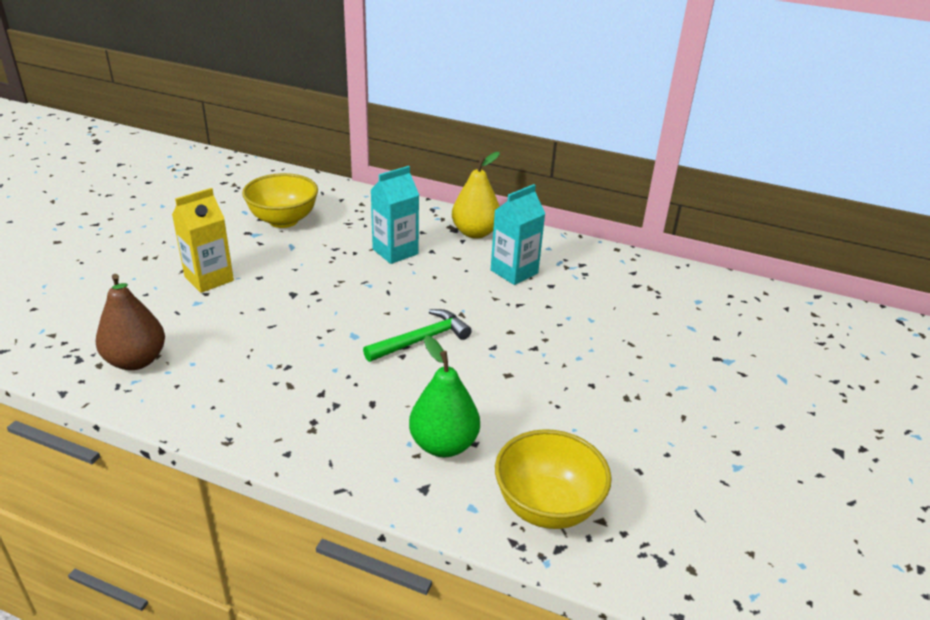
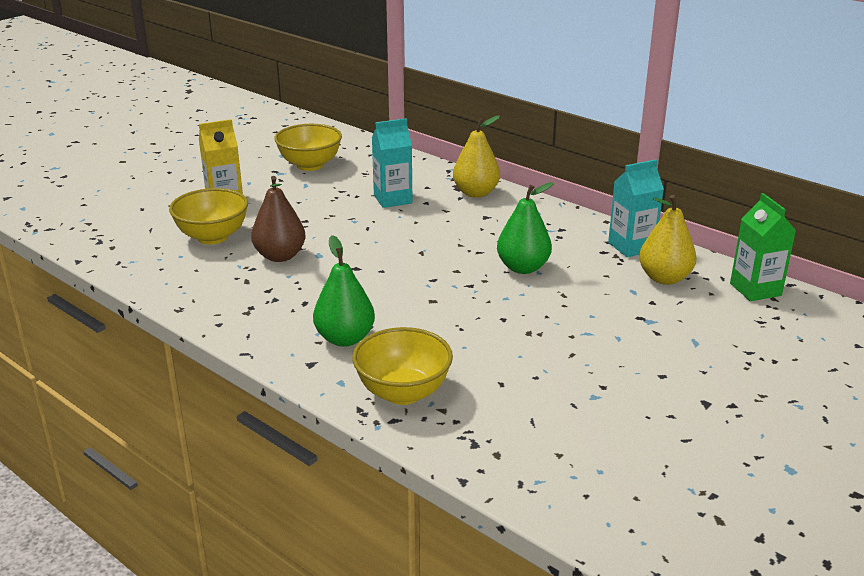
camera: 20 degrees right, 5 degrees down
brown pear [96,274,165,370] -> brown pear moved to [251,176,306,262]
green hammer [363,309,472,362] -> none
turquoise carton [491,184,545,285] -> turquoise carton moved to [608,159,664,257]
none -> yellow bowl [169,188,248,244]
none -> green pear [497,182,554,274]
none -> yellow pear [639,195,697,285]
none -> green carton [730,193,796,301]

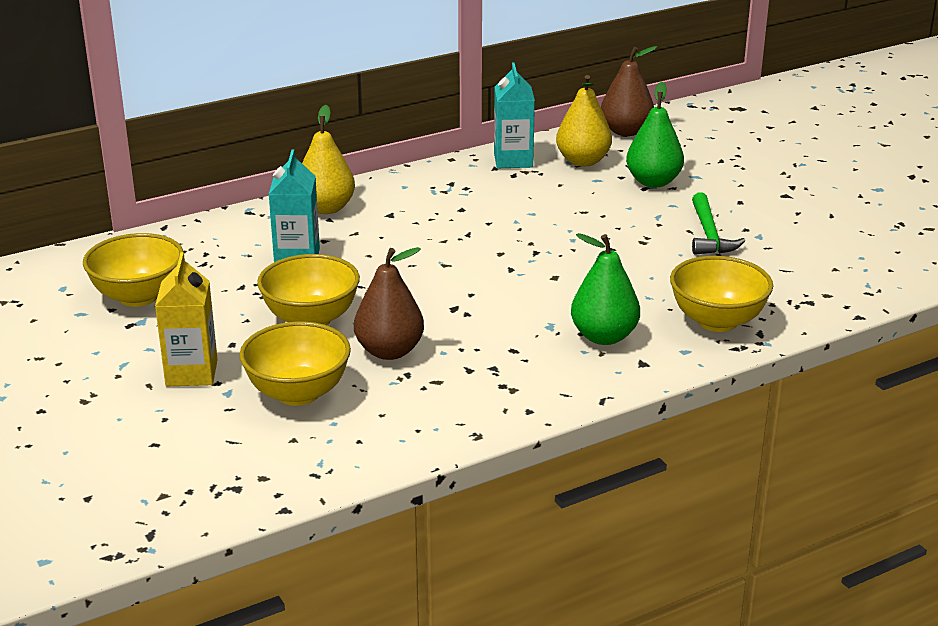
camera: 70 degrees left, 0 degrees up
green pear [497,182,554,274] -> green pear moved to [626,82,684,188]
green carton [730,193,796,301] -> brown pear [601,46,657,136]
none -> yellow bowl [257,254,360,325]
none -> green hammer [692,193,745,255]

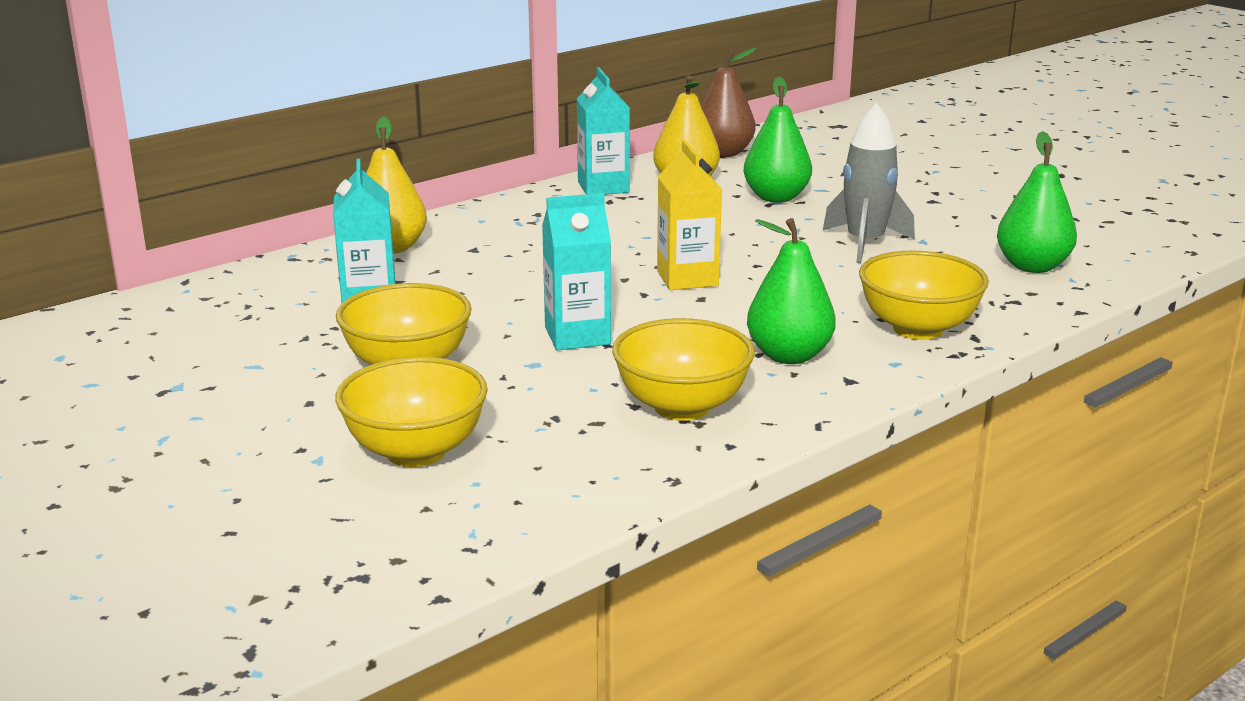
camera: 10 degrees left, 5 degrees down
yellow bowl [83,233,184,307] -> yellow bowl moved to [612,318,755,421]
yellow carton [155,252,218,386] -> yellow carton moved to [657,140,722,290]
brown pear [354,247,424,360] -> none
green hammer [692,193,745,255] -> grey rocket [823,103,915,263]
none -> turquoise carton [542,193,611,351]
none -> green pear [997,131,1077,273]

